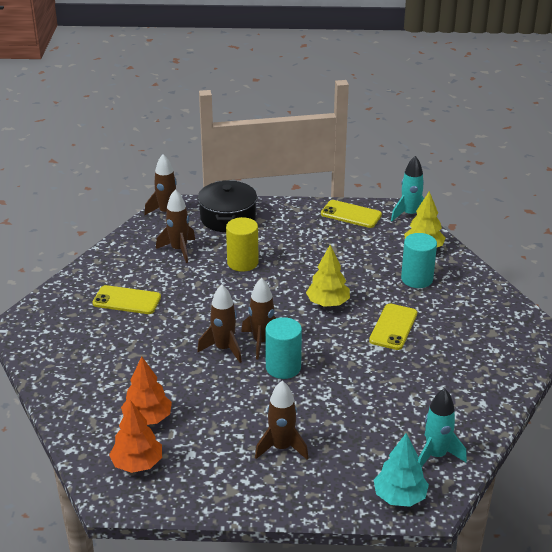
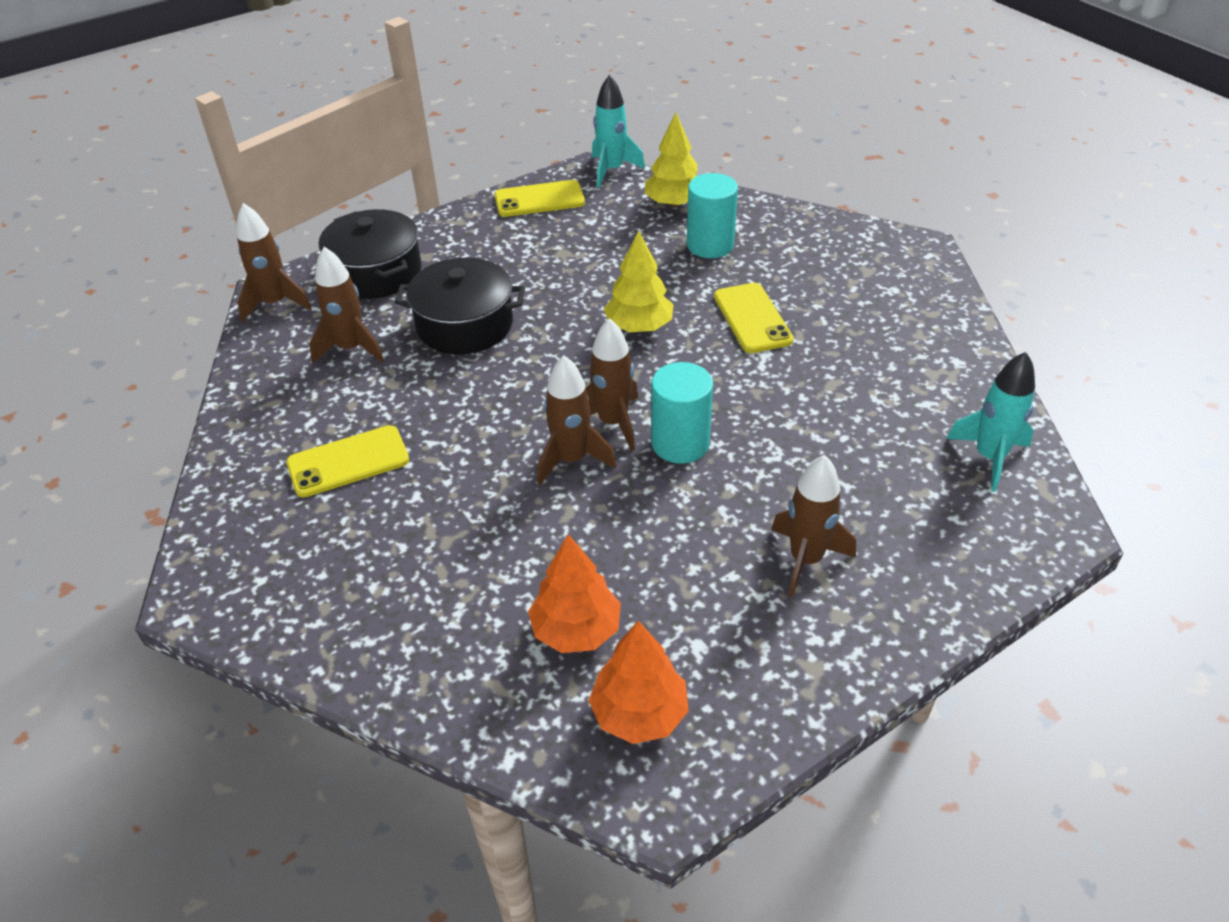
camera: 35 degrees left, 10 degrees up
yellow cylinder [226,217,259,272] -> black pot [395,258,525,354]
turquoise tree [374,433,429,507] -> none

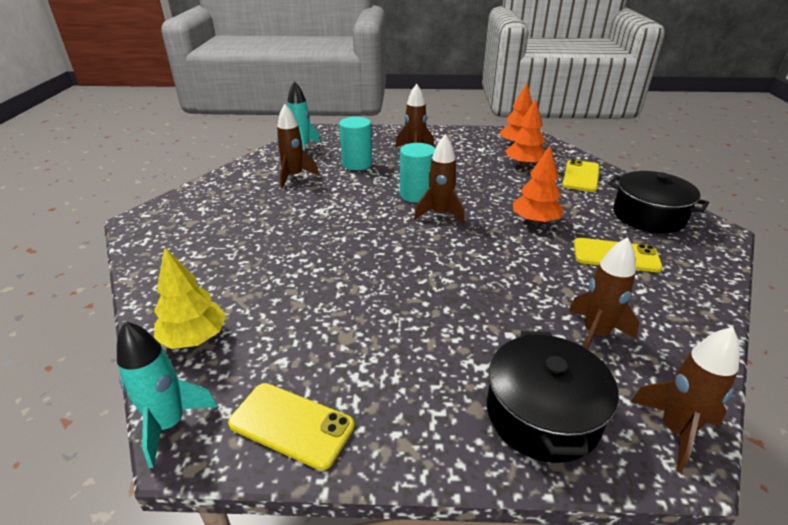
camera: 145 degrees left, 10 degrees down
black pot [395,258,525,354] -> black pot moved to [608,171,709,233]
brown rocket [537,356,616,485] -> brown rocket moved to [276,104,319,188]
yellow tree [604,230,674,332] -> none
turquoise cylinder [687,173,738,258] -> turquoise cylinder moved to [339,117,372,170]
yellow phone [714,283,794,353] -> yellow phone moved to [562,159,600,192]
none -> orange tree [513,146,564,224]

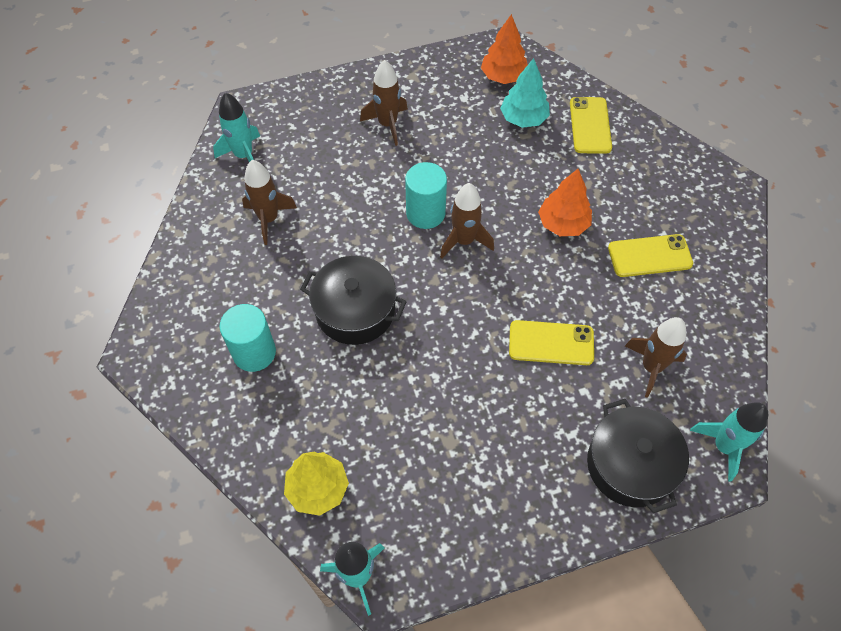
camera: 20 degrees left, 25 degrees up
yellow phone [228,383,354,470] -> yellow phone moved to [509,320,594,365]
turquoise cylinder [339,117,372,170] -> turquoise cylinder moved to [219,304,276,372]
orange tree [505,98,545,167] -> turquoise tree [500,58,550,128]
black pot [608,171,709,233] -> black pot moved to [300,256,407,345]
brown rocket [631,327,740,473] -> turquoise rocket [690,402,768,482]

